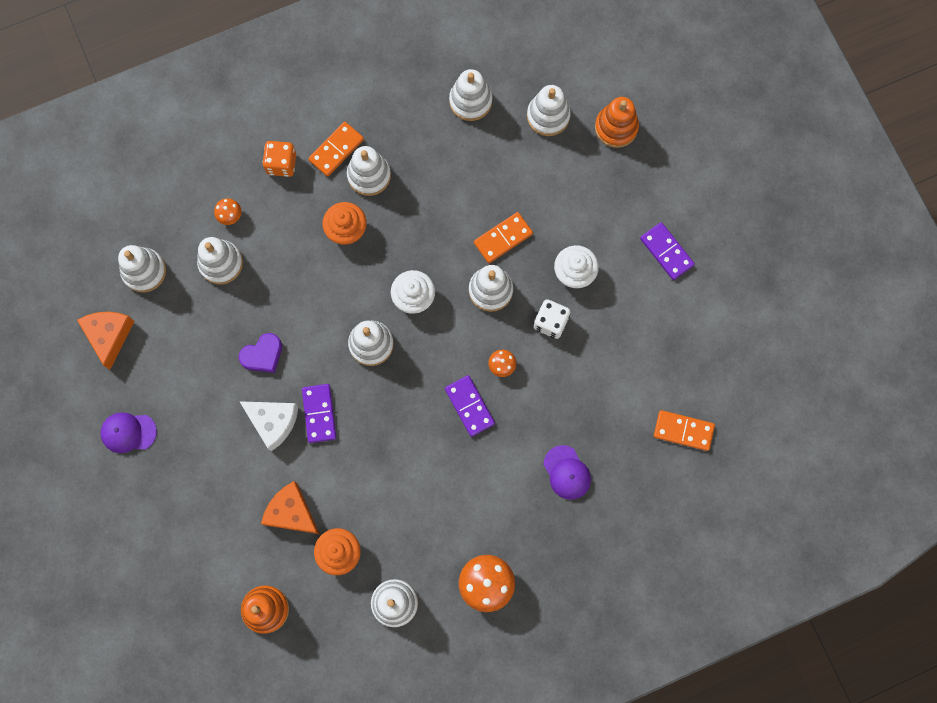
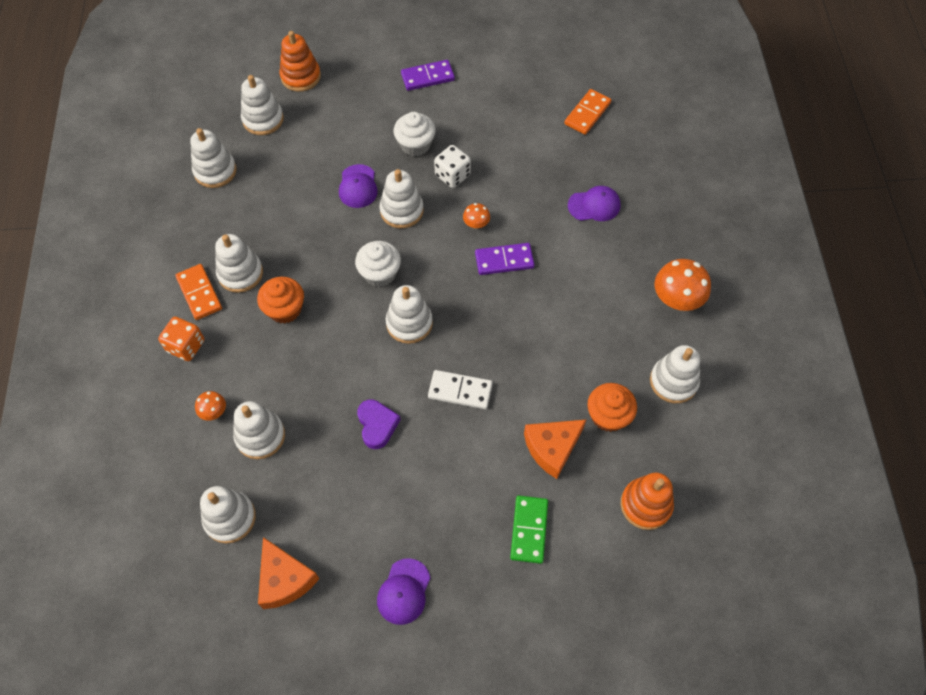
camera: 70 degrees left, 15 degrees down
orange cheese [77,312,135,370] -> orange cheese turned 135 degrees counterclockwise [258,537,320,609]
white cheese [239,401,298,451] -> none
purple domino [302,384,336,443] -> white domino [428,370,493,409]
orange domino [474,212,533,263] -> purple cap [339,164,378,208]
none -> green domino [510,496,548,564]

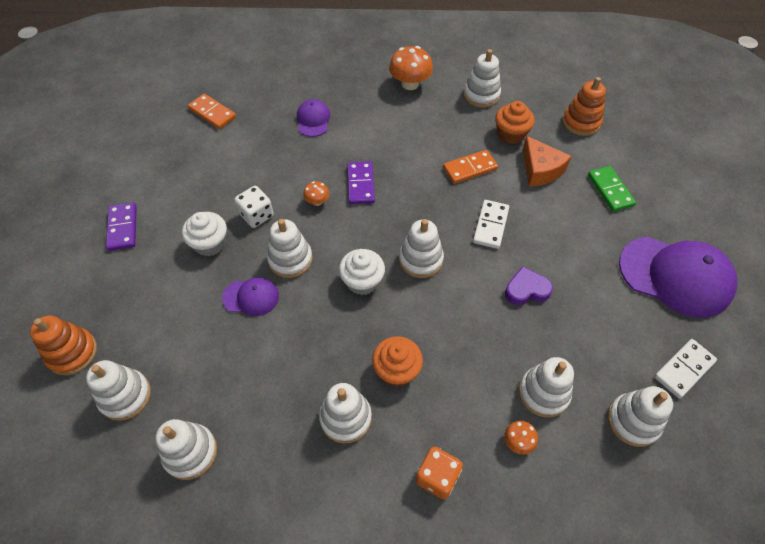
camera: 85 degrees left, 5 degrees down
orange domino [175,264,222,320] -> orange domino moved to [443,150,498,184]
orange cheese [258,537,320,609] -> white domino [654,339,717,398]
purple cap [377,558,430,625] -> purple cap [619,237,737,318], size x2.02
green domino [510,496,548,564] -> green domino turned 60 degrees clockwise [588,166,636,212]

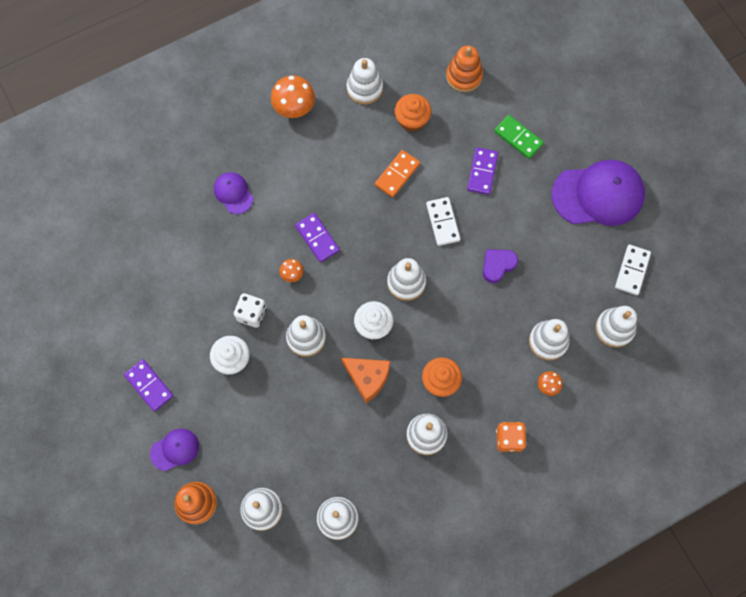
camera: 30 degrees left, 15 degrees up
orange domino [188,94,236,129] -> none
purple cap [222,277,279,316] -> purple cap moved to [150,429,199,471]
orange cheese [523,136,572,186] -> orange cheese moved to [341,358,390,403]
none -> purple domino [467,147,498,195]

